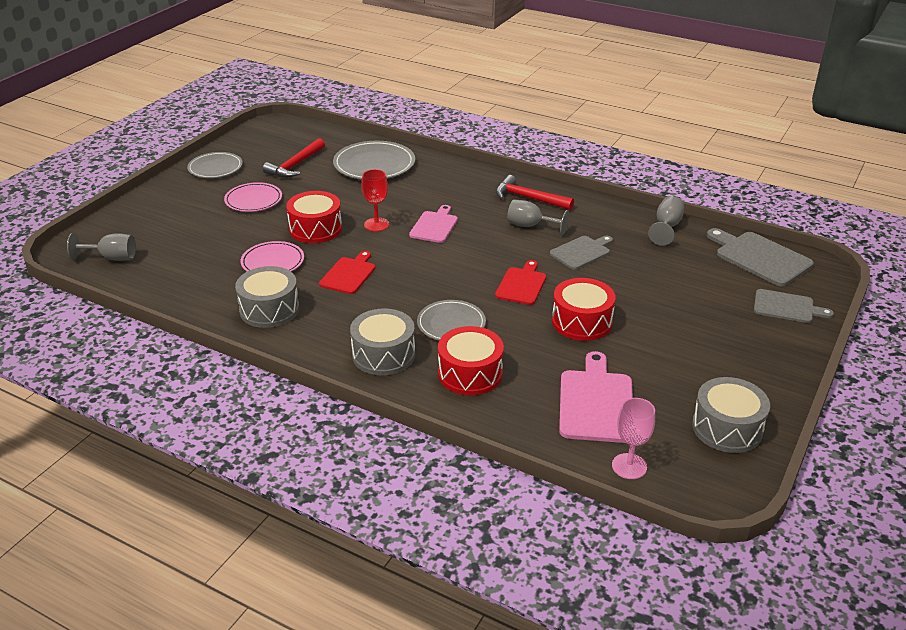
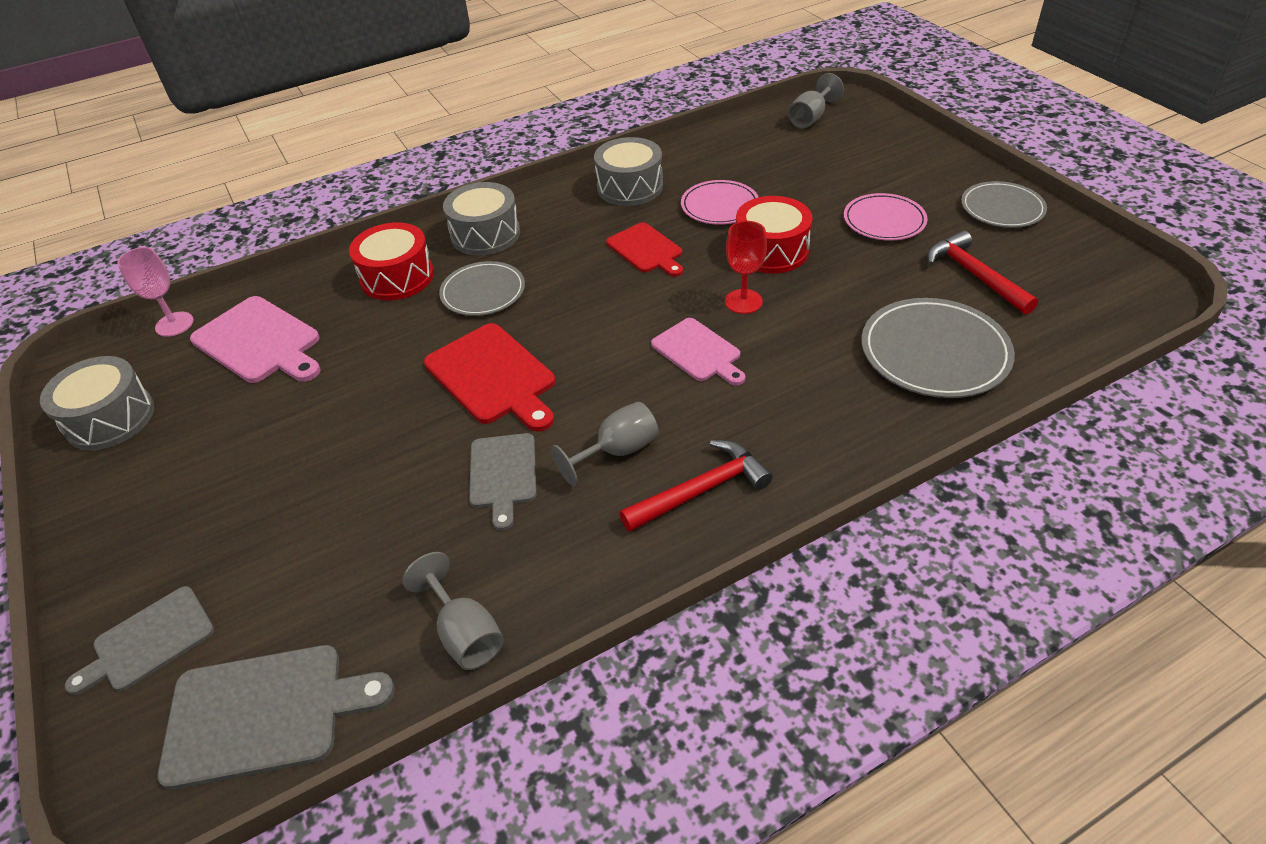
camera: 125 degrees right, 10 degrees up
red cutting board [495,260,546,305] -> red cutting board [424,323,555,432], size x1.53
red drum [552,278,616,341] -> none

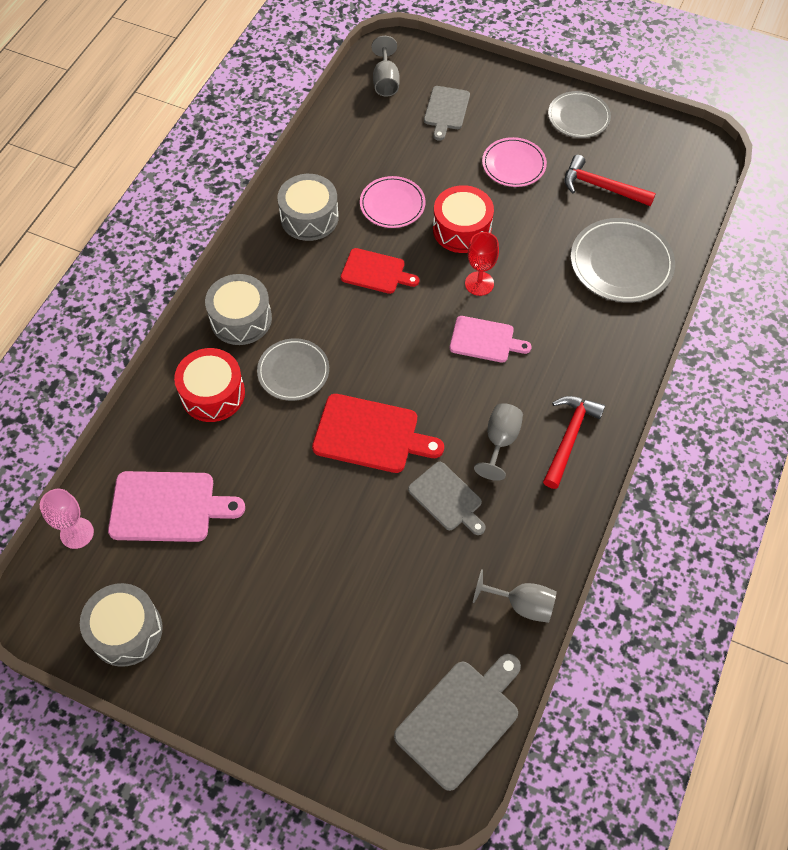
camera: 40 degrees left, 15 degrees up
grey cutting board [65,586,214,695] -> grey cutting board moved to [424,86,470,141]

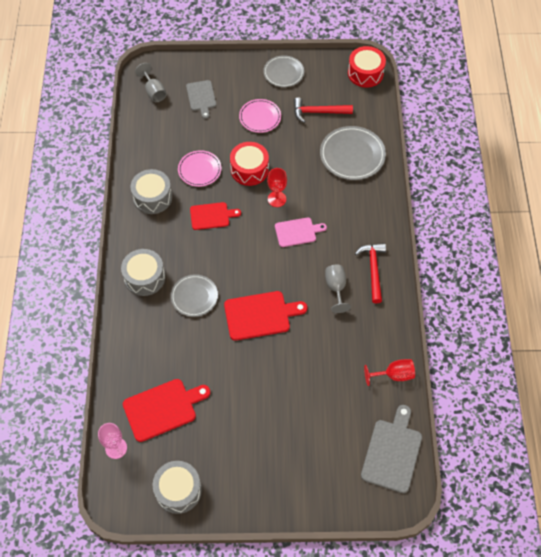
camera: 25 degrees left, 0 degrees up
pink cutting board [108,471,245,542] -> red cutting board [123,379,210,442]
red drum [174,348,245,422] -> red drum moved to [348,46,386,88]
grey cutting board [408,462,486,535] -> none
grey goblet [473,569,557,623] -> red goblet [364,359,415,386]

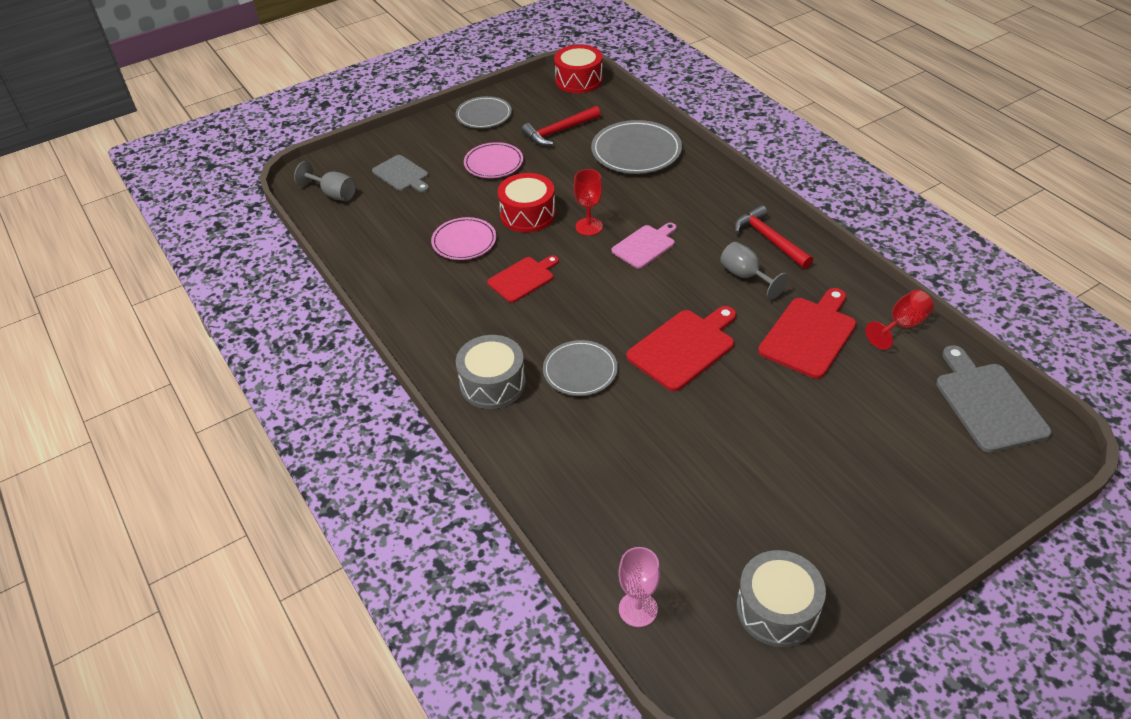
camera: 30 degrees left, 15 degrees down
red cutting board [123,379,210,442] -> red cutting board moved to [758,288,856,379]
grey drum [130,169,172,214] -> none

